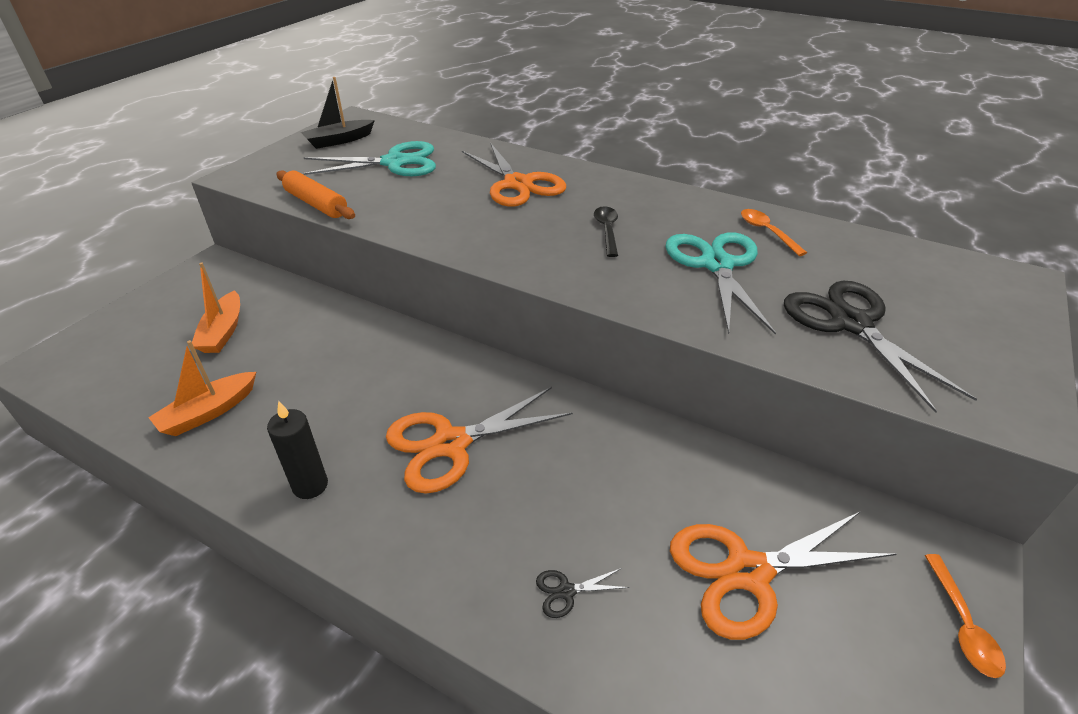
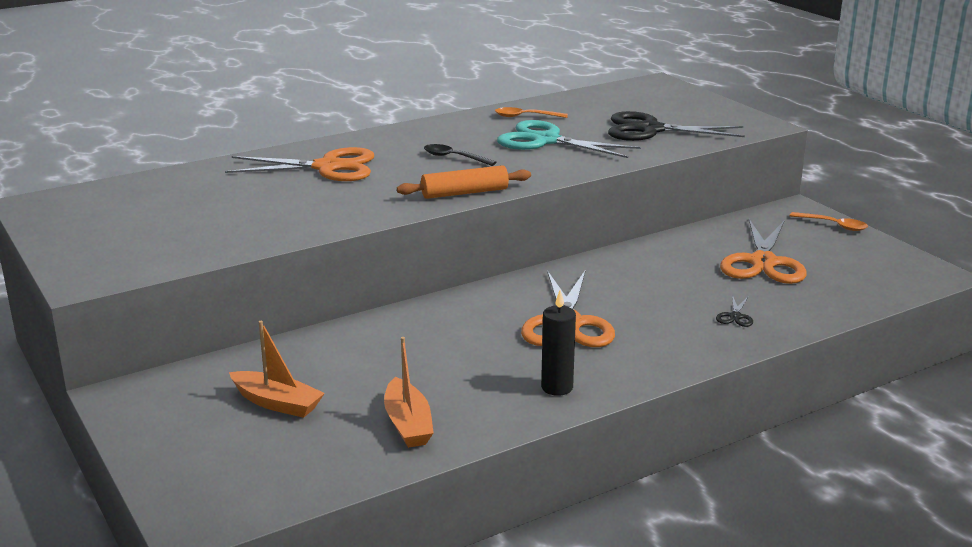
camera: 60 degrees left, 15 degrees down
orange rolling pin [276,170,355,219] -> orange rolling pin moved to [397,165,531,199]
black boat [301,77,375,149] -> none
turquoise scissors [301,141,436,176] -> none

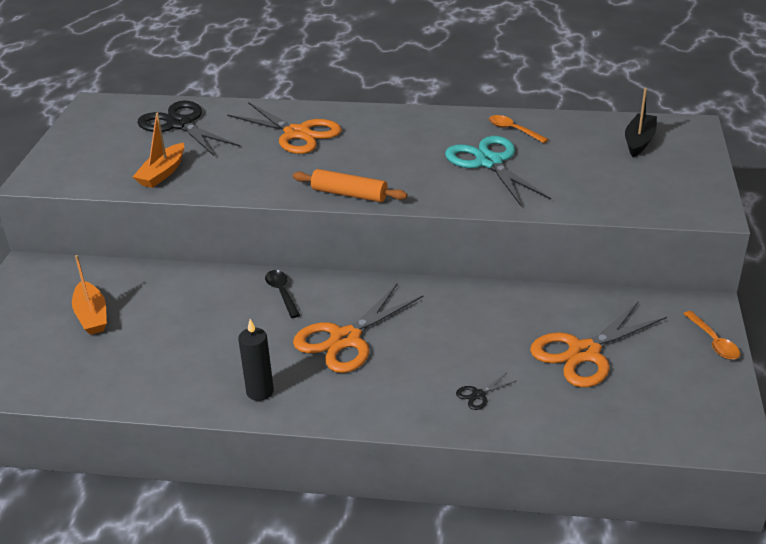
camera: 40 degrees right, 10 degrees up
orange boat [384,337,434,448] -> orange boat moved to [133,112,184,188]
black spoon [424,144,496,166] -> black spoon moved to [265,270,300,318]
black scissors [608,111,745,141] -> black scissors moved to [137,101,240,156]
none -> black boat [625,88,657,157]

